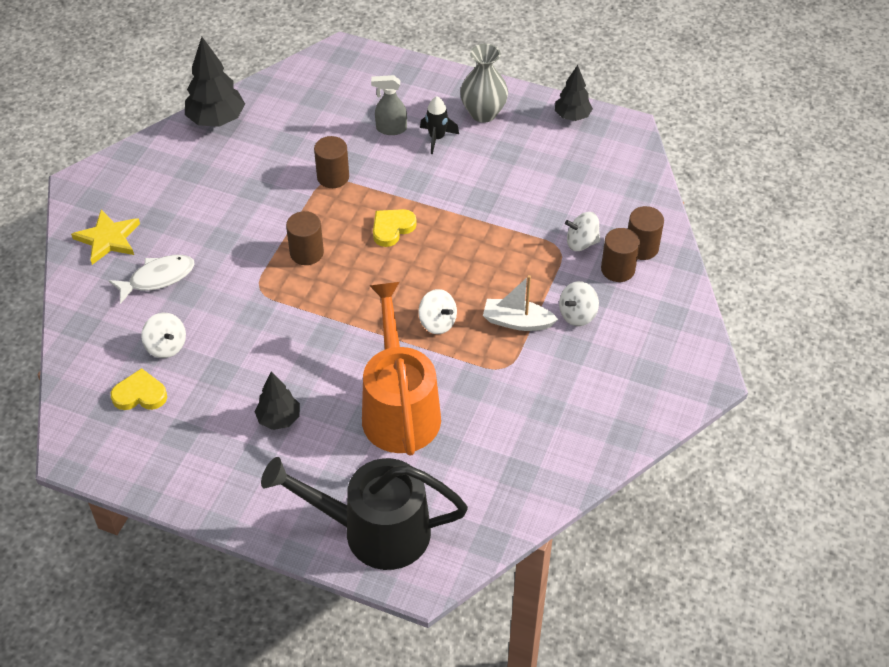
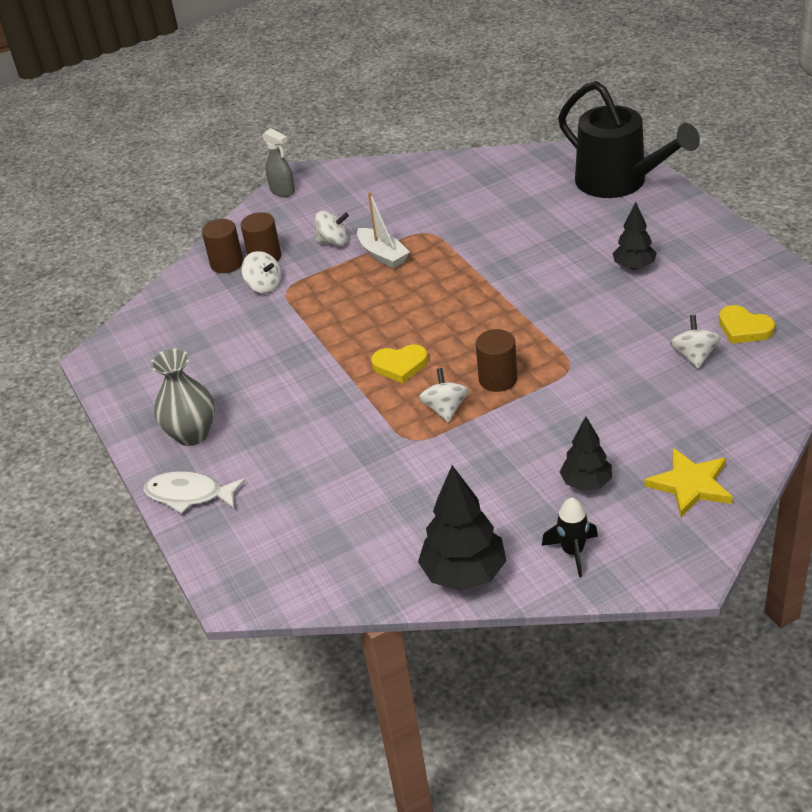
camera: 135 degrees left, 10 degrees down
white fish [109,255,195,304] -> white fish moved to [143,471,245,514]
brown cylinder [314,136,349,188] -> none
orange watering can [362,282,441,456] -> none
grey spray bottle [371,75,407,135] -> grey spray bottle moved to [262,128,295,197]
white spinning top [419,289,457,334] -> white spinning top moved to [419,368,469,422]
black rocket [420,96,459,154] -> black rocket moved to [542,498,598,577]
black tree [555,65,593,121] -> black tree moved to [560,416,612,491]

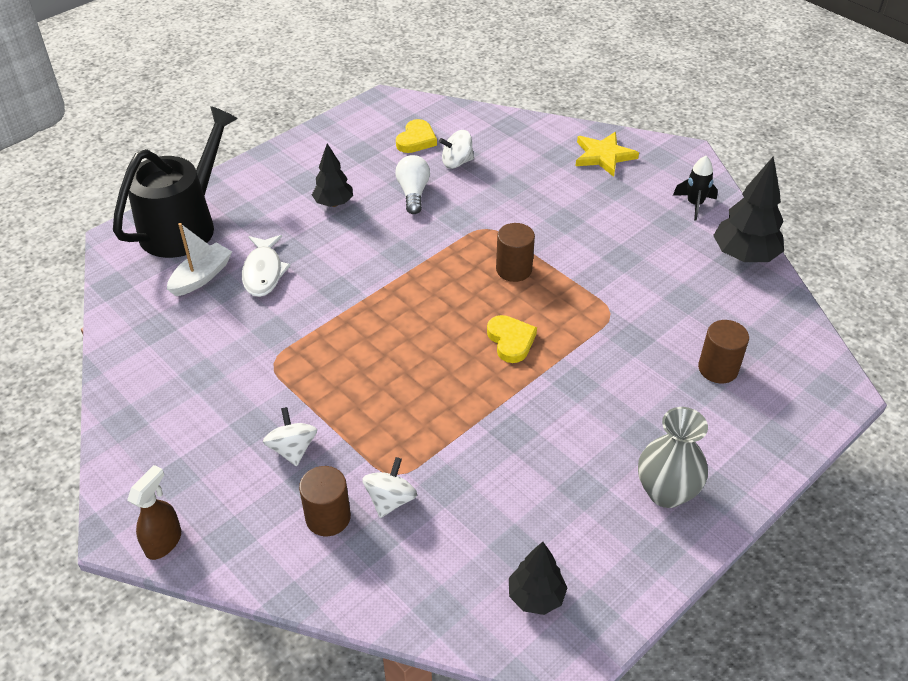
camera: 110 degrees left, 5 degrees up
white fish [143,471,245,514] -> white fish moved to [242,235,291,297]
brown cylinder [202,219,243,273] -> brown cylinder moved to [698,320,749,383]
grey spray bottle [262,128,295,197] -> brown spray bottle [127,465,181,560]
white boat [357,192,410,269] -> white boat moved to [167,223,232,296]
white spinning top [419,368,469,422] -> none
black tree [560,416,612,491] -> black tree moved to [509,542,567,615]
none -> white light bulb [395,155,430,214]

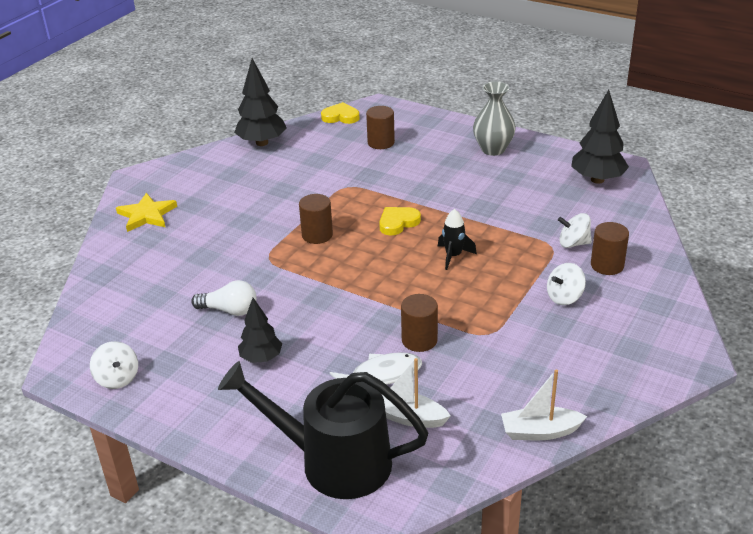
camera: 105 degrees left, 10 degrees down
brown spray bottle [127,465,181,560] -> none
white light bulb [395,155,430,214] -> white light bulb turned 150 degrees counterclockwise [191,280,256,316]
yellow heart [396,119,437,153] -> yellow heart moved to [321,102,360,124]
white spinning top [439,130,474,169] -> white spinning top moved to [90,341,138,389]
black tree [509,542,567,615] -> black tree [571,90,629,184], size x1.58
black rocket [673,156,718,221] -> black rocket moved to [438,209,477,270]
none -> brown cylinder [401,294,438,352]
none -> white boat [501,369,587,440]

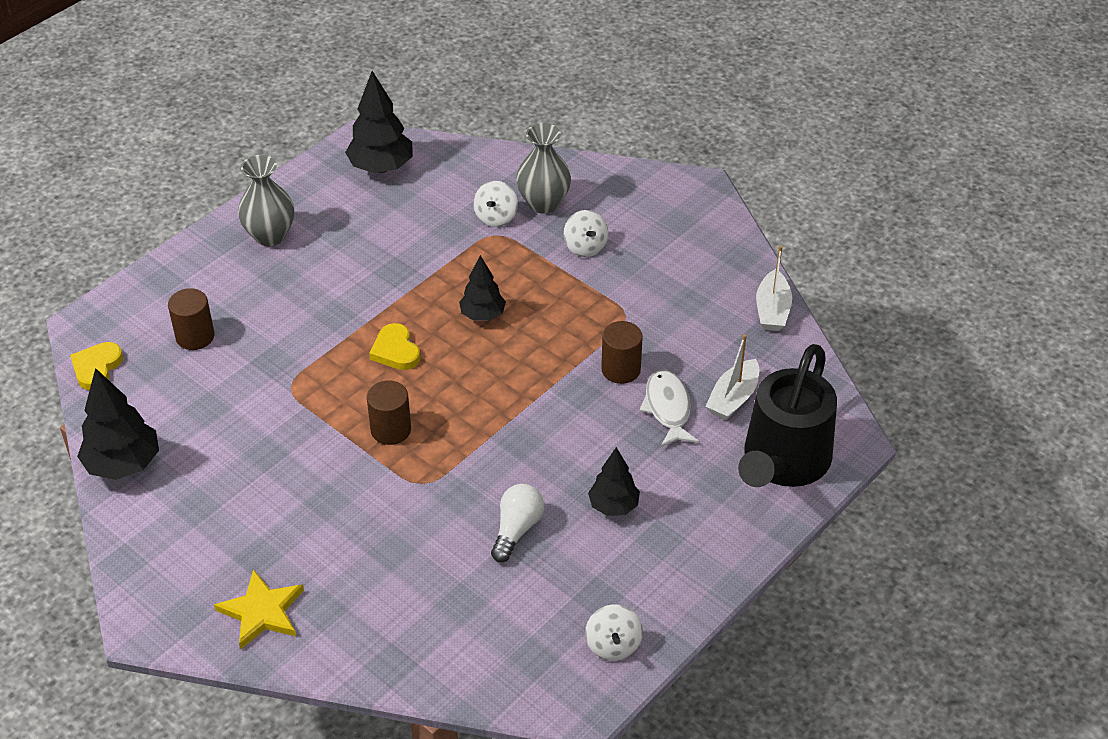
camera: 80 degrees left, 10 degrees up
white spinning top [90,341,138,389] -> white spinning top turned 105 degrees clockwise [585,604,643,661]
black rocket [438,209,477,270] -> black tree [459,255,506,321]
brown cylinder [591,222,629,275] -> grey vase [516,123,571,214]

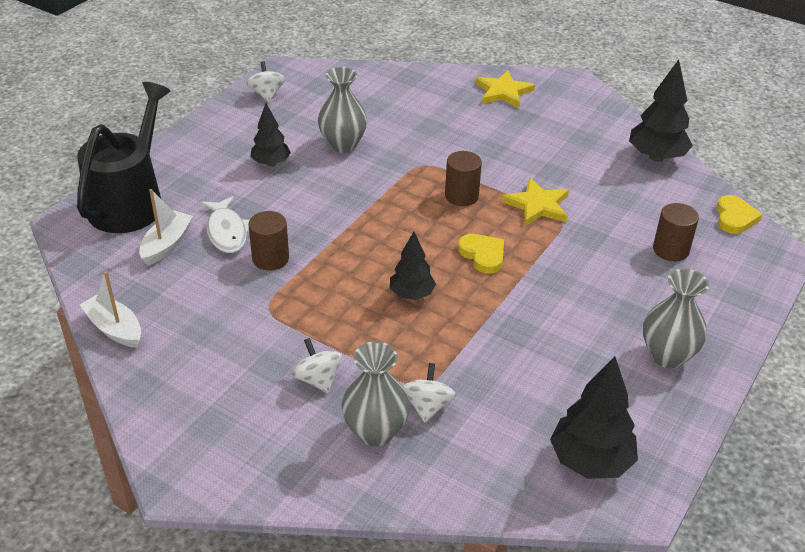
camera: 170 degrees right, 5 degrees down
white light bulb [491,484,544,562] -> grey vase [318,67,367,153]
white boat [756,245,792,331] -> white boat turned 45 degrees counterclockwise [80,271,141,348]
none -> yellow star [502,178,569,226]

